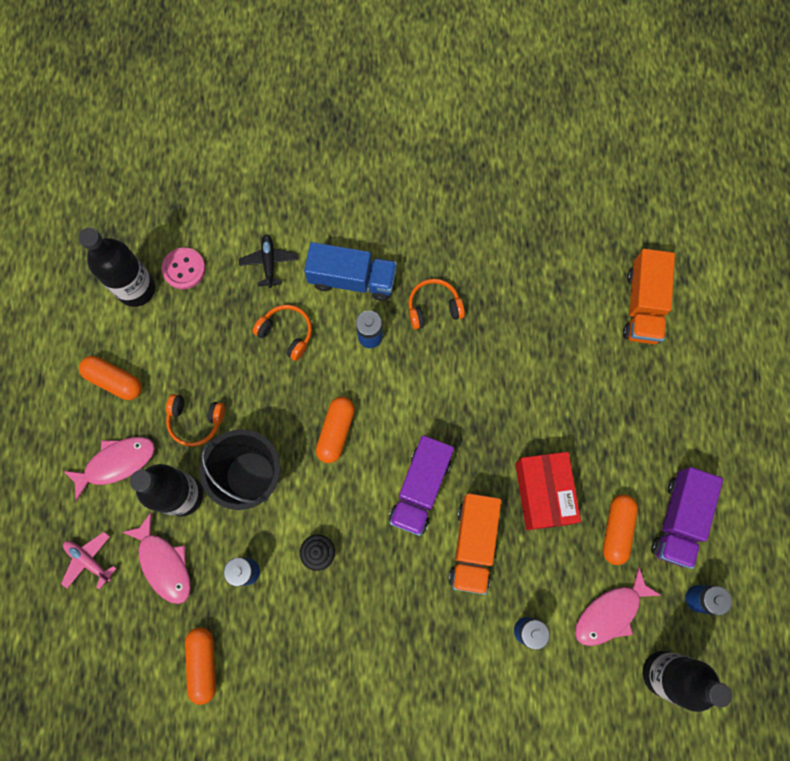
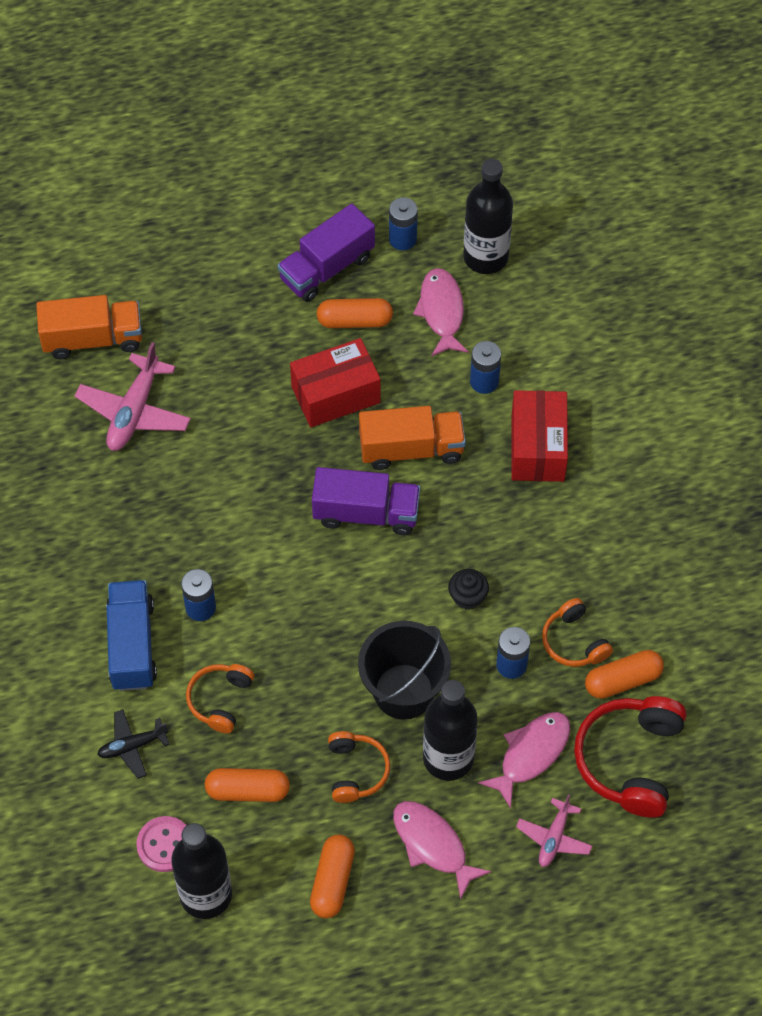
camera: 105 degrees left, 15 degrees down
orange capsule [316,397,355,463] -> orange capsule moved to [205,768,290,802]
orange headphones [409,279,465,329] -> orange headphones moved to [542,598,613,667]
pink fish [575,567,662,646] -> pink fish turned 135 degrees counterclockwise [413,268,469,357]
purple truck [651,467,723,569] -> purple truck turned 135 degrees clockwise [277,204,375,302]
none -> pink plane [74,342,191,451]
none -> red box [511,390,568,482]
none -> red headphones [574,696,686,818]

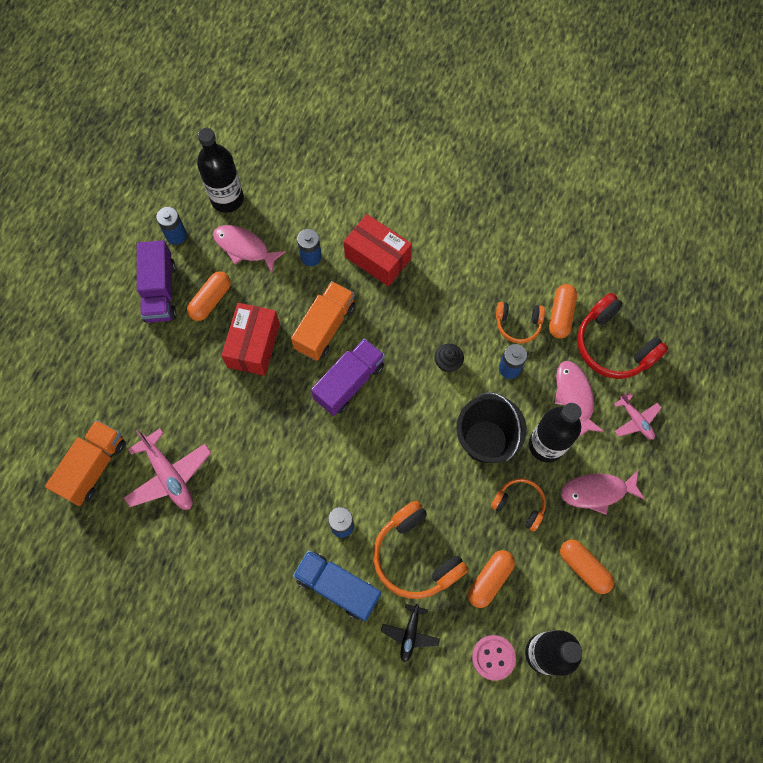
camera: 55 degrees left, 10 degrees up
orange headphones [186,664,254,733] -> orange headphones [373,500,469,599], size x1.70

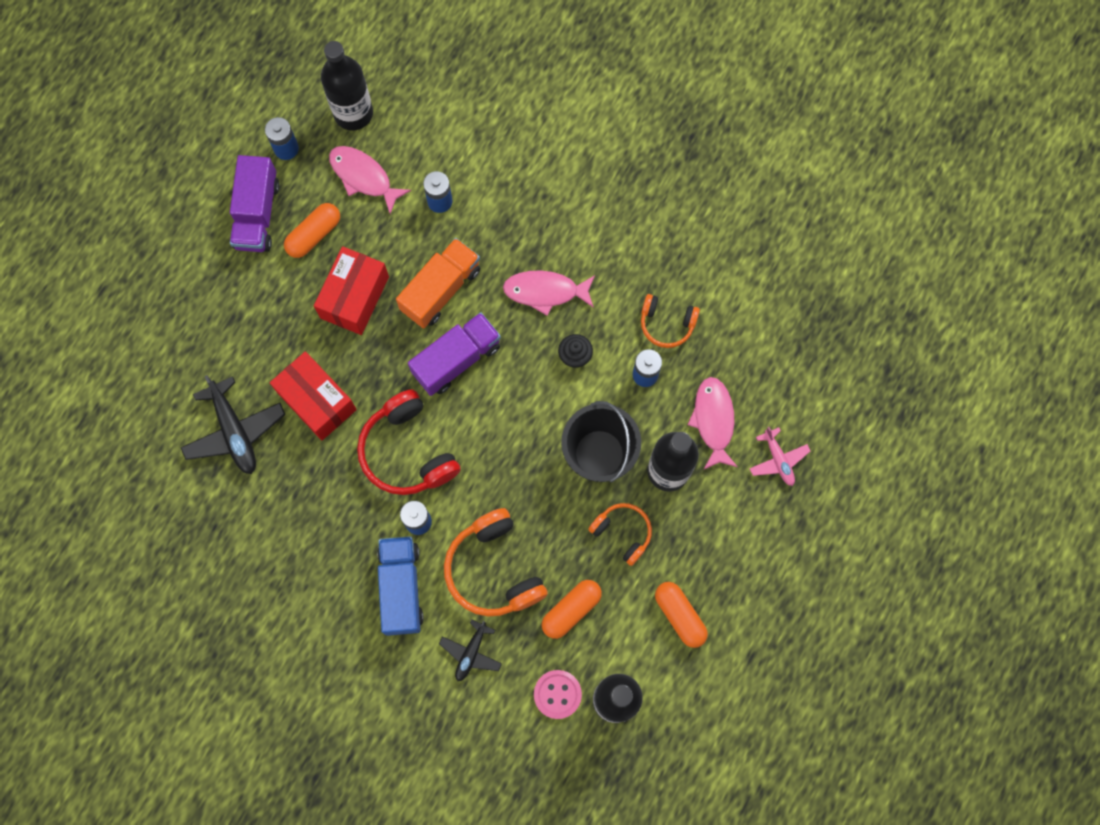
camera: 10 degrees right, 5 degrees up
orange truck [45,420,126,506] -> none
pink plane [124,428,211,510] -> black plane [181,375,286,474]
blue truck [293,550,381,621] -> blue truck turned 45 degrees clockwise [377,536,424,636]
red box [344,214,412,287] -> red box moved to [270,351,357,441]
orange capsule [549,284,577,339] -> none
pink fish [561,471,645,515] -> pink fish moved to [503,270,595,316]
red headphones [577,293,668,379] -> red headphones moved to [357,389,461,495]

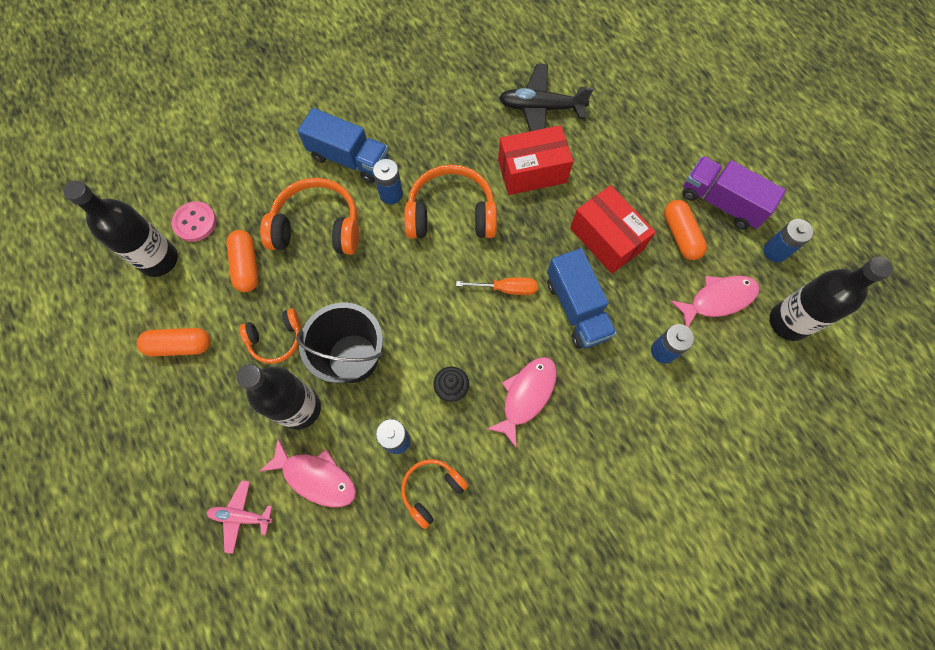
camera: 120 degrees right, 5 degrees down
red headphones [357,389,461,495] -> orange headphones [404,165,497,239]
orange truck [396,238,480,328] -> blue truck [547,248,617,349]
purple truck [408,312,501,396] -> orange screwdriver [456,277,537,295]
black plane [439,619,502,681] -> none

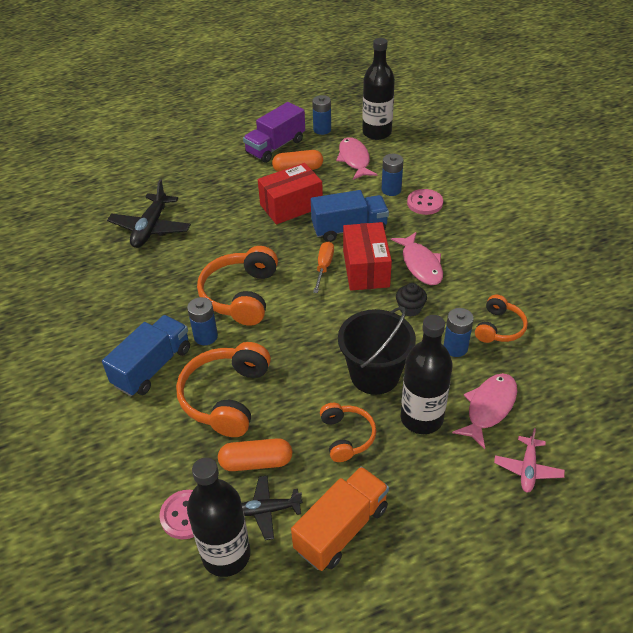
camera: 80 degrees left, 25 degrees down
orange capsule [137,328,211,356] -> orange truck [291,466,389,571]
orange headphones [401,459,468,529] -> orange headphones turned 120 degrees counterclockwise [475,295,528,343]
pink fish [487,357,557,449] -> pink fish turned 150 degrees counterclockwise [391,232,443,285]
red box [498,125,573,195] -> red box moved to [343,222,392,291]
none -> black plane [241,476,303,540]
none -> pink button [407,189,443,215]

